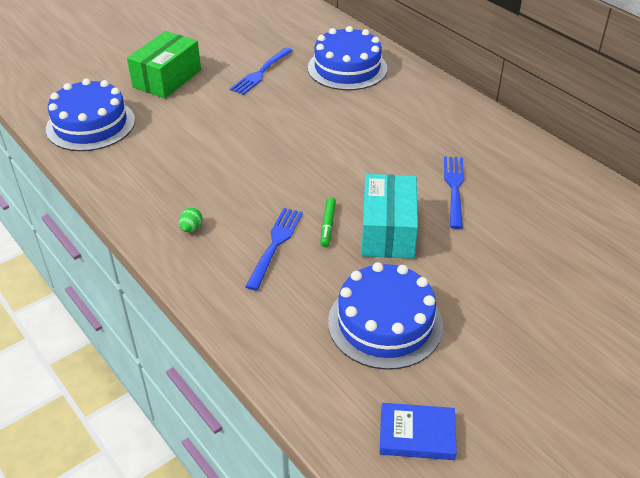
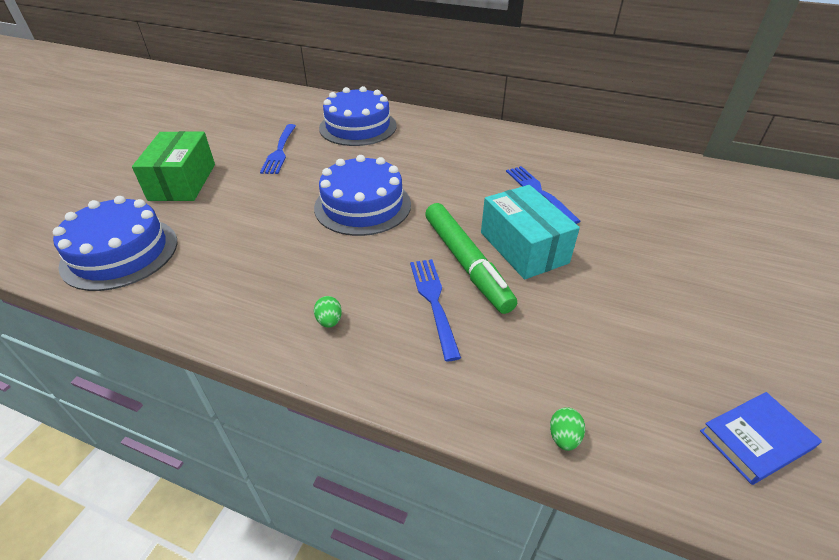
camera: 30 degrees left, 0 degrees up
green marker [320,197,336,247] -> green marker [425,203,517,314], size x2.17
blue cake [328,262,443,370] -> blue cake moved to [314,155,411,236]
none -> green egg [550,407,585,451]

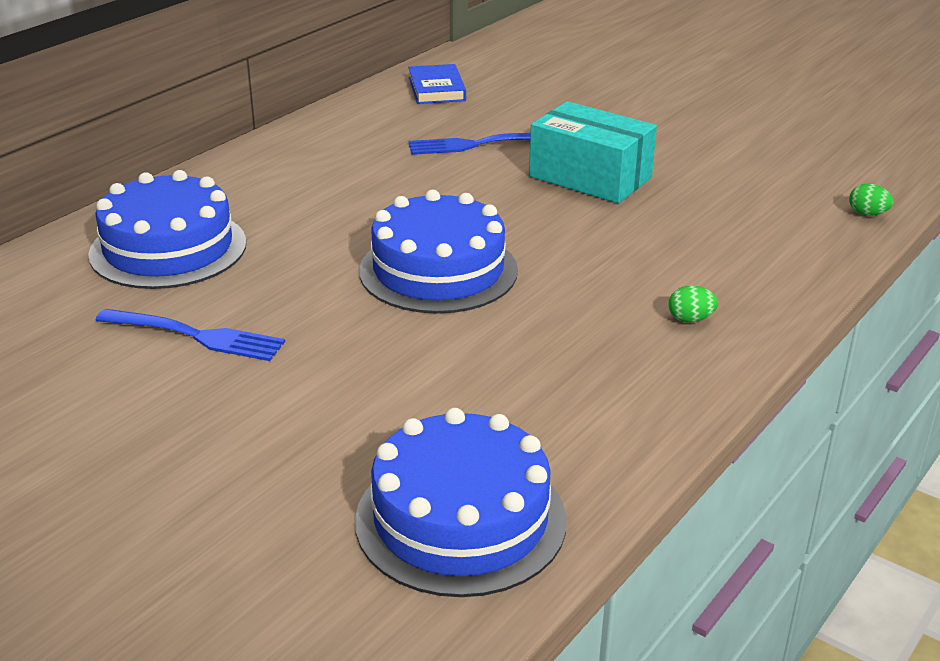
camera: 75 degrees left, 10 degrees down
green box [132,131,215,201] -> none
blue fork [410,259,461,361] -> none
green marker [425,203,517,314] -> none
turquoise box [481,185,580,279] -> turquoise box turned 45 degrees clockwise [529,101,657,203]
blue book [700,392,822,485] -> blue book moved to [408,64,466,104]

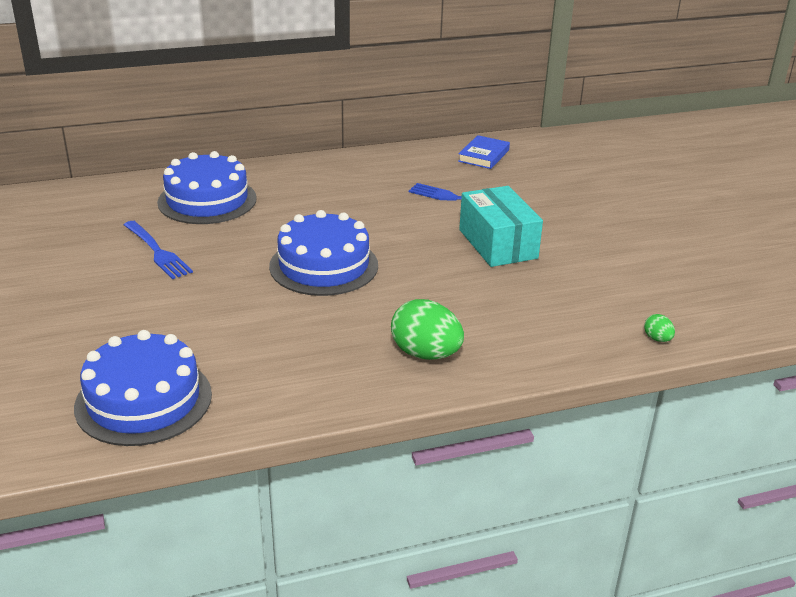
camera: 35 degrees right, 0 degrees up
green egg [668,286,718,322] -> green egg [391,299,464,360], size x2.16

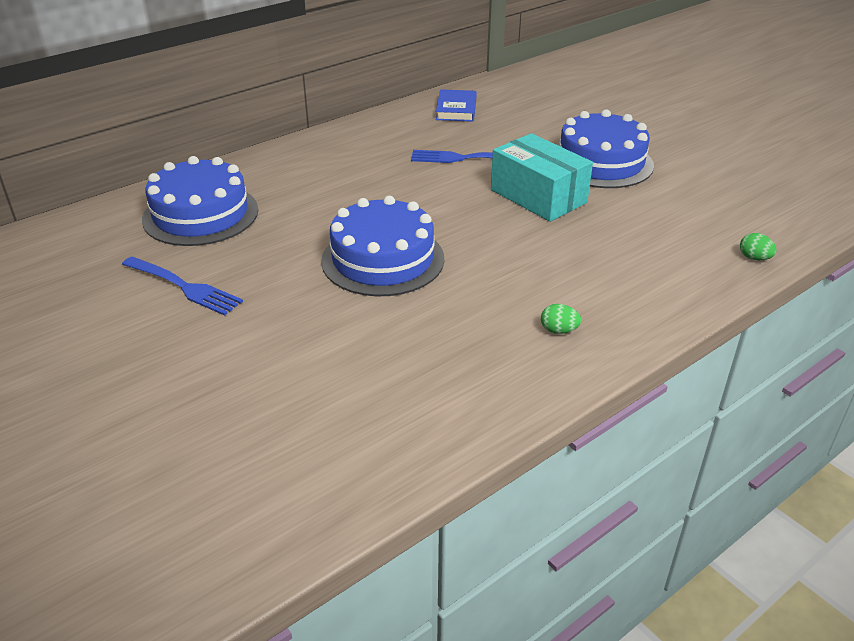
camera: 20 degrees left, 5 degrees up
blue cake [74,330,212,446] -> blue cake moved to [559,109,654,188]
green egg [391,299,464,360] -> green egg [541,304,581,334], size x0.46

